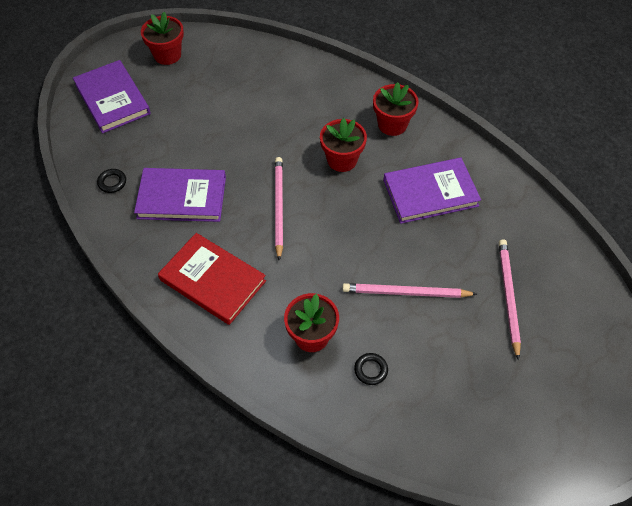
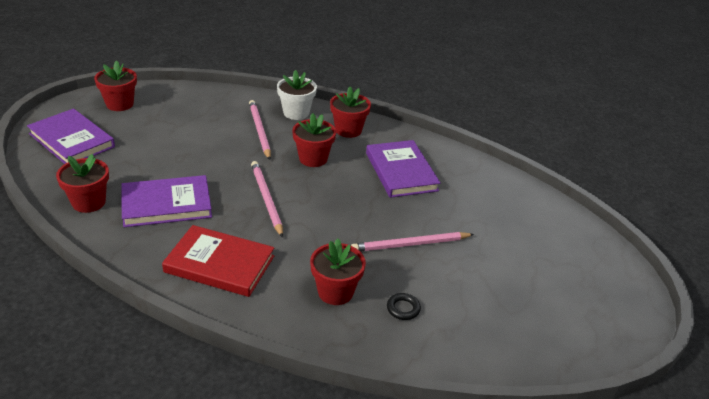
camera: 20 degrees left, 20 degrees down
black ring [97,169,126,193] -> red flower pot [56,154,109,213]
purple book [383,158,481,224] -> purple book turned 75 degrees counterclockwise [366,140,441,198]
pink pencil [499,239,521,360] -> pink pencil moved to [249,100,271,160]
none -> white flower pot [277,70,317,120]

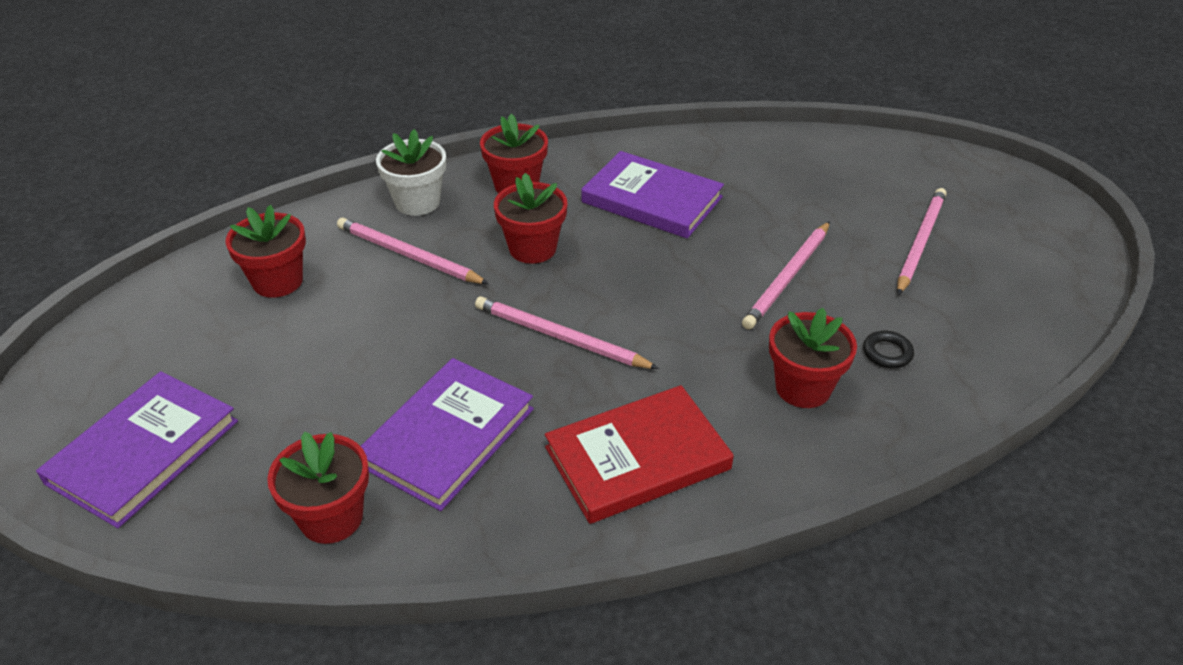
camera: 40 degrees left, 5 degrees up
purple book [27,108,115,164] -> purple book turned 60 degrees counterclockwise [36,371,238,528]
red flower pot [94,60,137,111] -> red flower pot moved to [225,205,306,298]
none -> pink pencil [897,188,947,295]

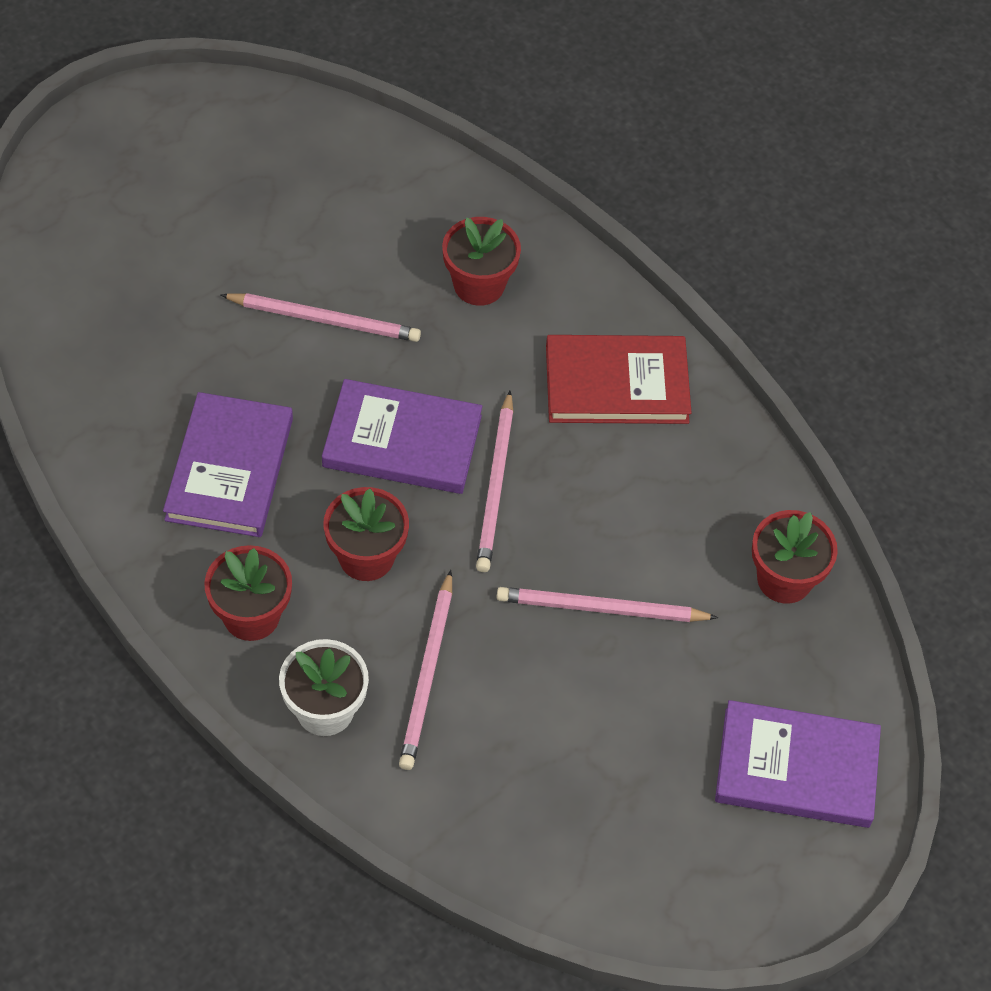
camera: 115 degrees left, 15 degrees up
red flower pot [225,205,306,298] -> none
purple book [361,358,534,511] -> purple book moved to [322,379,482,494]
red book [545,385,734,524] -> red book turned 45 degrees counterclockwise [546,335,692,424]
black ring [863,331,914,368] -> none
pink pencil [897,188,947,295] -> pink pencil moved to [496,587,718,622]

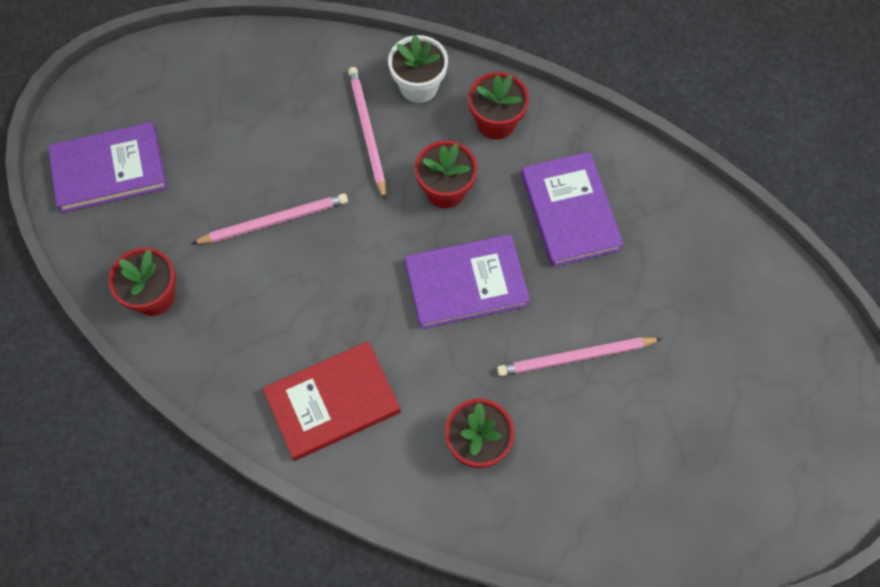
camera: 160 degrees right, 10 degrees up
pink pencil [476,391,514,572] -> none

